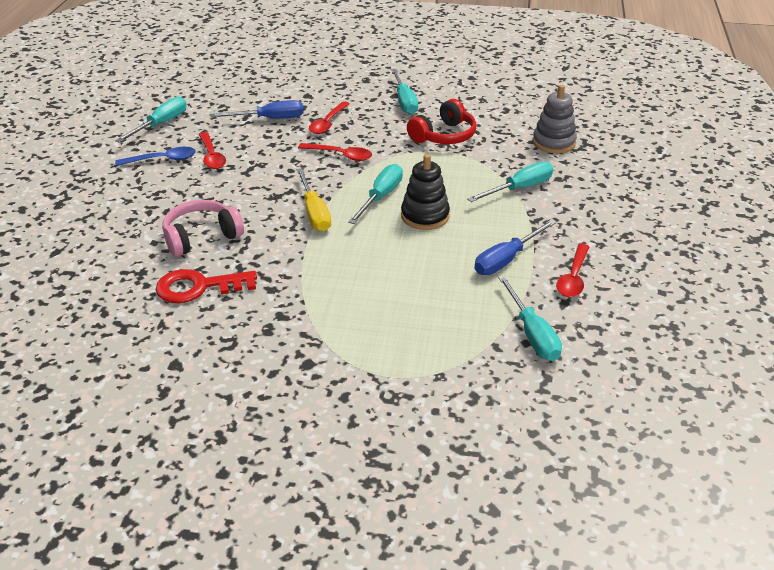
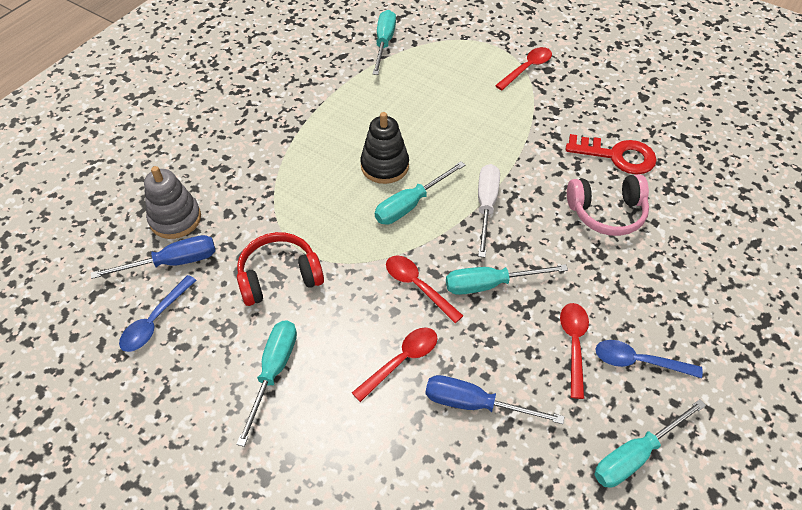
camera: 155 degrees left, 15 degrees up
yellow screwdriver [296,168,331,231] -> white screwdriver [478,164,500,258]
turquoise screwdriver [467,162,553,202] -> turquoise screwdriver moved to [446,264,568,295]
blue screwdriver [474,220,556,275] -> blue screwdriver moved to [91,235,216,279]
red spoon [556,244,589,297] -> red spoon moved to [495,47,552,90]
none -> blue spoon [119,275,197,352]

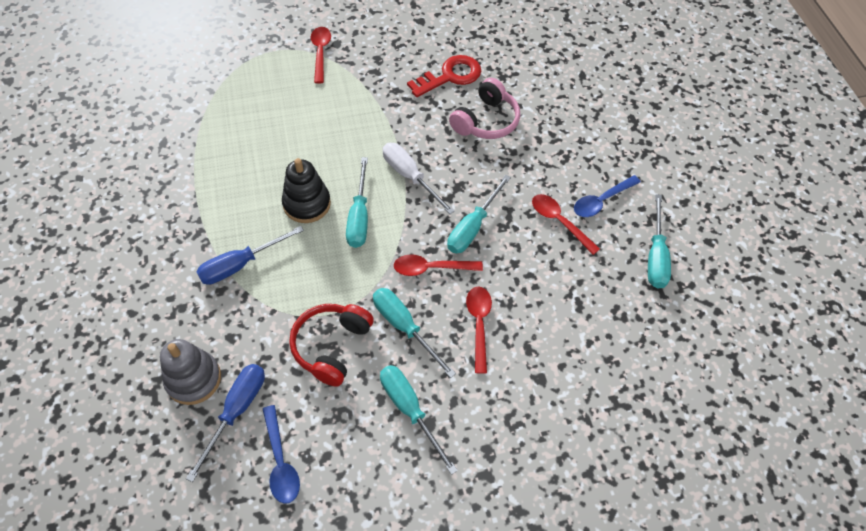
camera: 50 degrees left, 5 degrees up
turquoise screwdriver [372,10,396,75] -> turquoise screwdriver moved to [373,288,456,378]
blue screwdriver [425,375,565,424] -> blue screwdriver moved to [197,226,304,285]

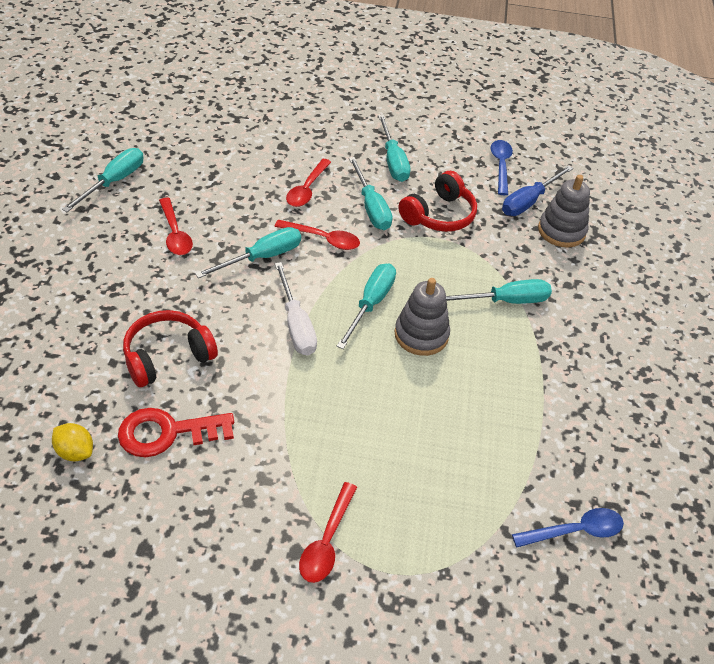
camera: 160 degrees left, 10 degrees down
blue screwdriver [197,226,304,285] -> turquoise screwdriver [446,279,552,304]
black stacking toy [282,158,331,223] -> grey stacking toy [395,278,450,356]
pink headphones [449,78,520,139] -> red headphones [123,310,218,387]
blue spoon [574,175,641,217] -> blue spoon moved to [512,508,624,547]
none -> yellow lemon [52,423,93,462]

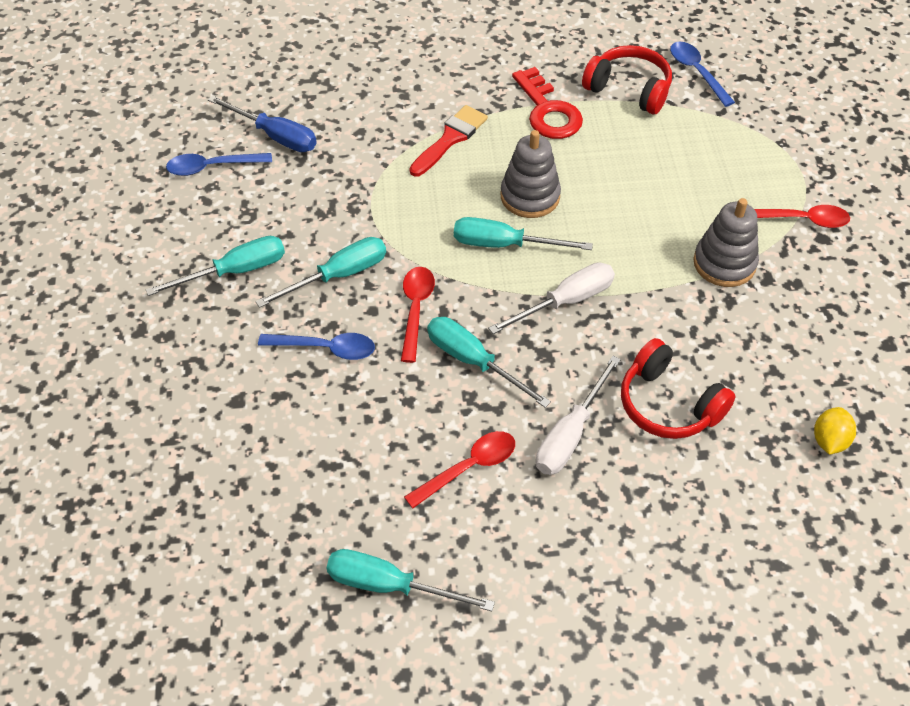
camera: 100 degrees left, 5 degrees up
red key [118,408,234,457] -> red key moved to [512,67,583,139]
red spoon [286,159,331,207] -> blue spoon [258,333,375,360]
red headphones [398,171,477,232] -> red headphones moved to [582,45,672,114]
turquoise screwdriver [446,279,552,304] -> red brush [409,105,488,177]
grey stacking toy [538,175,590,248] -> grey stacking toy moved to [693,198,759,287]
none -> white screwdriver [536,356,621,475]

